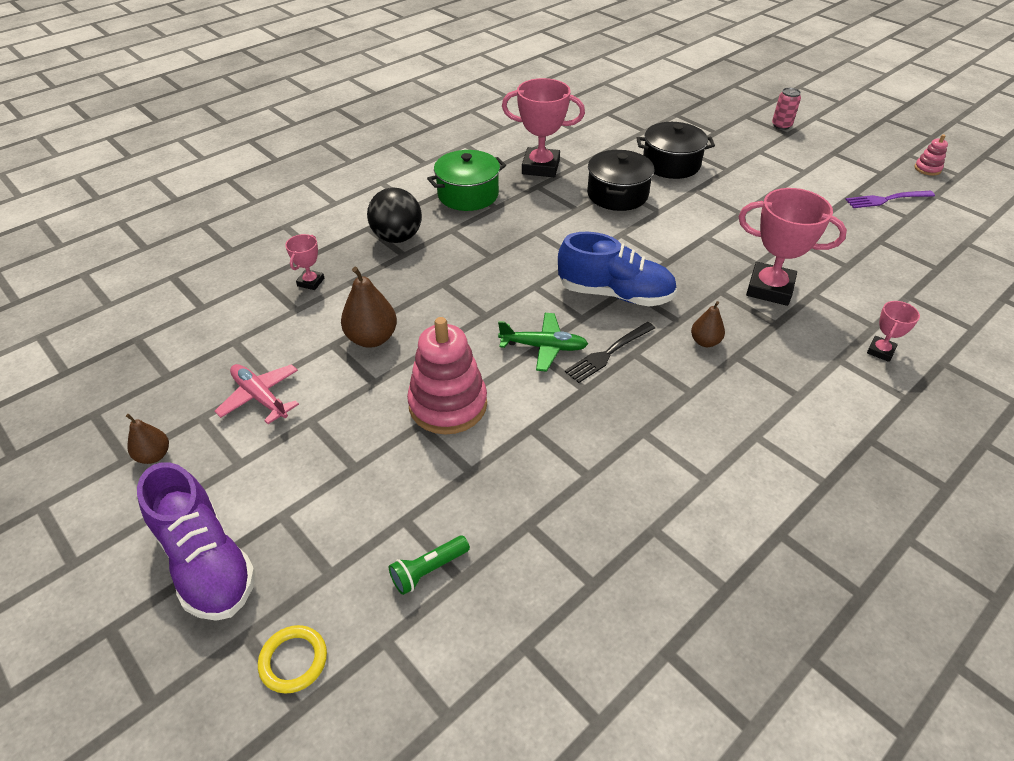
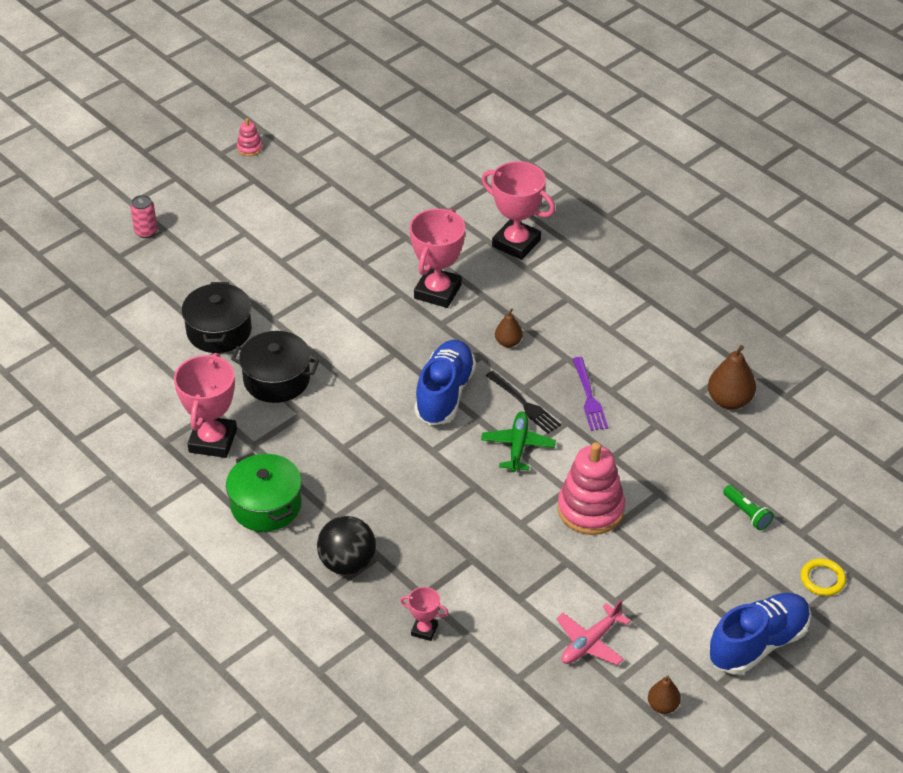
camera: 90 degrees left, 0 degrees up
purple shoe [137,462,256,621] -> blue shoe [709,593,810,674]
brown pear [341,267,397,348] -> brown pear moved to [708,345,756,410]
purple fork [845,191,935,208] -> purple fork moved to [573,357,608,431]
pink trophy [867,301,920,362] -> pink trophy [482,161,555,260], size x2.01

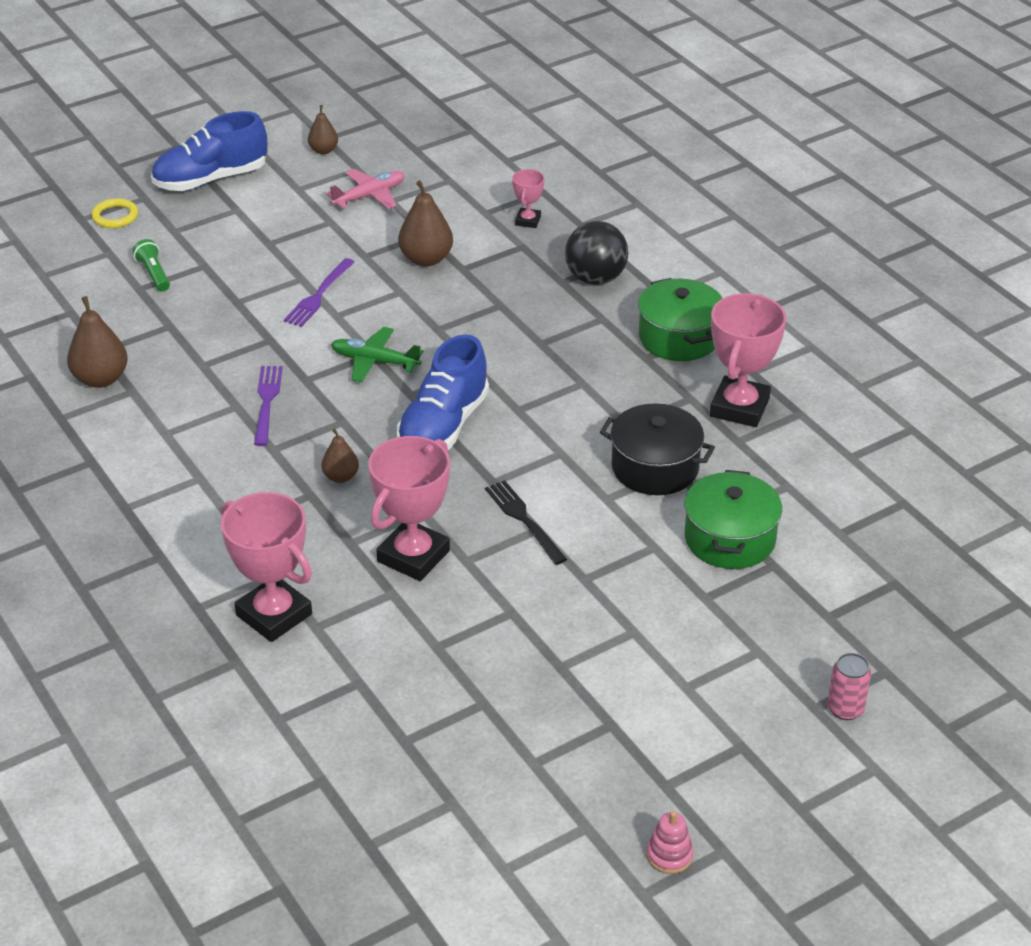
camera: 170 degrees left, 5 degrees down
black pot [182,282,252,353] -> green pot [685,470,782,569]
pink trophy [400,587,449,641] -> pink trophy turned 75 degrees clockwise [512,169,545,228]
green plane [481,411,556,472] -> green plane turned 90 degrees clockwise [331,327,423,382]
black fork [486,371,561,434] -> black fork moved to [485,480,567,565]
pink stacking toy [558,442,625,535] -> purple fork [284,258,355,327]
none -> brown pear [398,180,453,267]

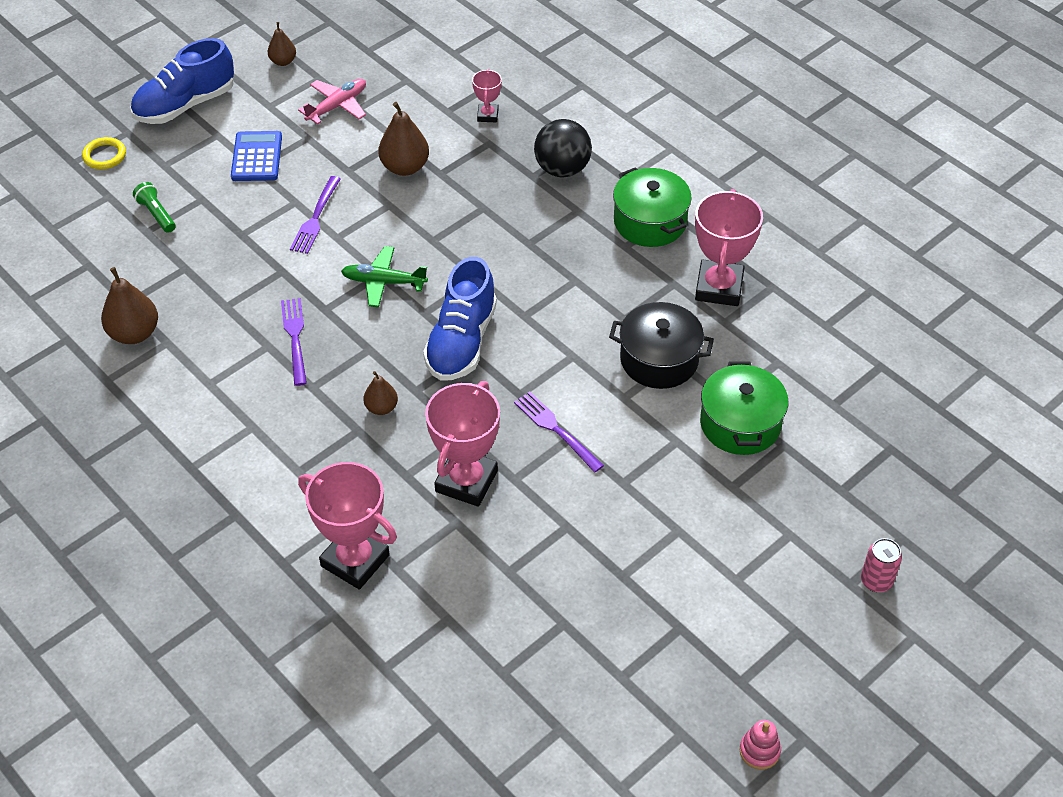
camera: 10 degrees left, 10 degrees up
black fork [485,480,567,565] -> purple fork [514,392,604,472]
none -> blue calculator [231,131,282,181]

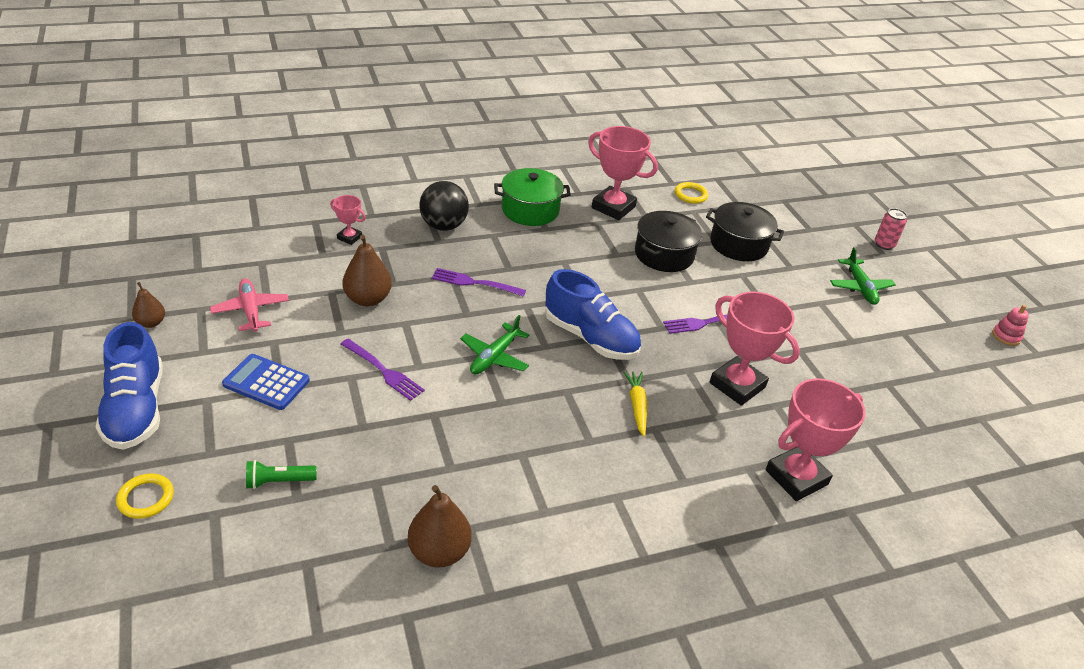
camera: 70 degrees left, 10 degrees down
purple fork [281,298,307,386] -> purple fork moved to [432,268,526,297]
brown pear [364,371,398,415] -> yellow carrot [623,371,647,437]
green pot [700,361,788,455] -> black pot [706,202,784,261]
none -> yellow ring [675,182,708,204]
none -> green plane [830,247,895,305]

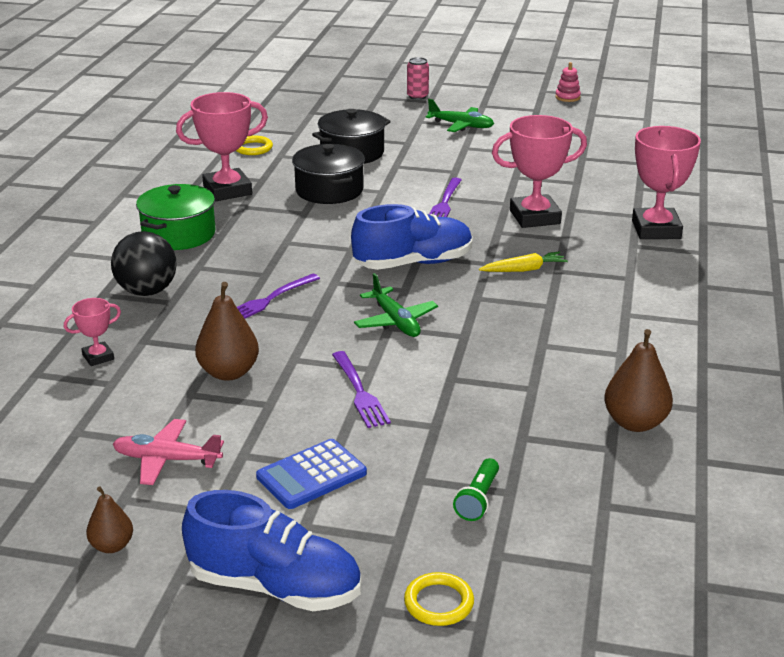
camera: 55 degrees left, 10 degrees down
purple fork [341,339,425,401] -> purple fork turned 90 degrees clockwise [332,351,391,428]
yellow carrot [623,371,647,437] -> yellow carrot turned 135 degrees clockwise [479,252,568,272]

